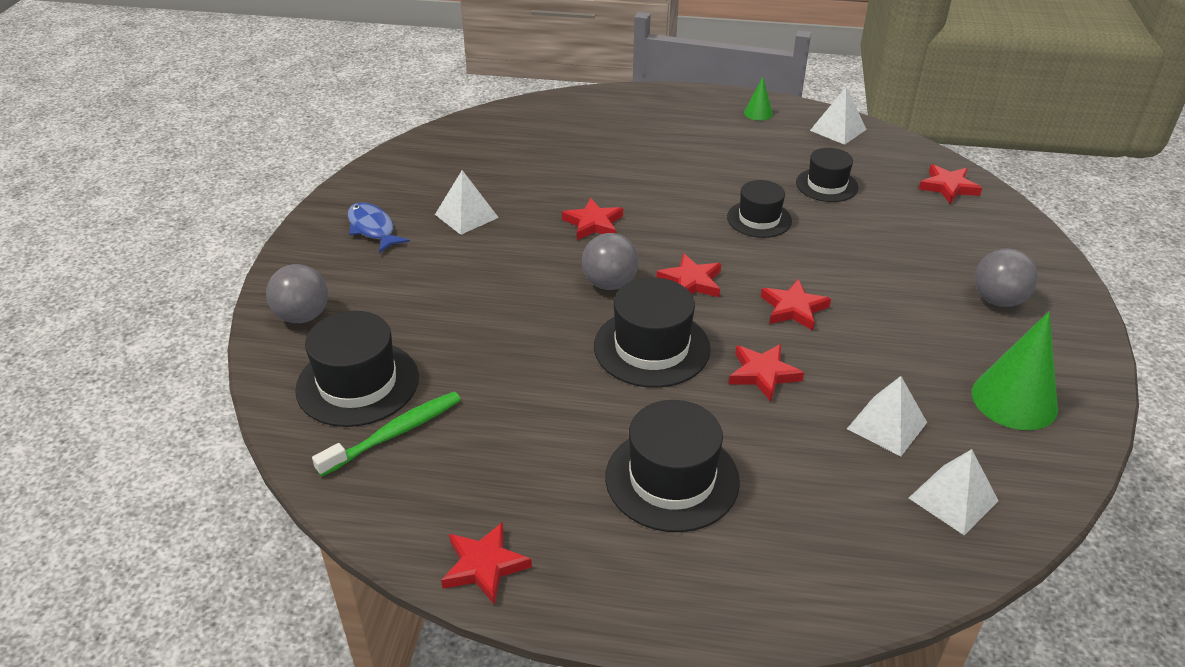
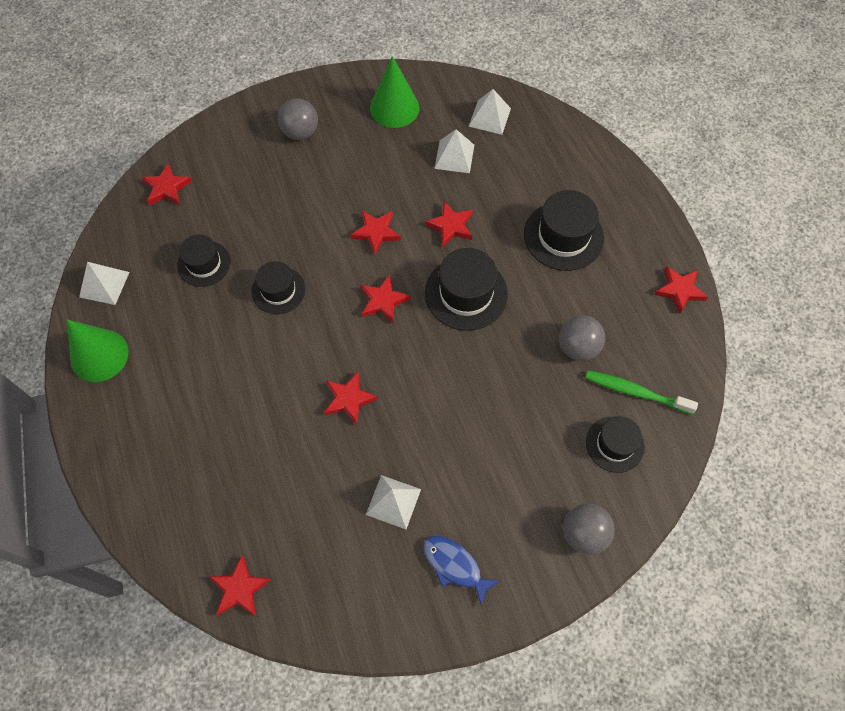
camera: 120 degrees left, 25 degrees up
black hat [295,311,419,427] -> black hat [586,416,645,473], size x0.65
blue fish [348,202,410,253] -> blue fish turned 105 degrees clockwise [424,536,500,606]
grey ball [582,233,639,290] -> grey ball moved to [559,315,605,361]
green cone [744,77,773,121] -> green cone [67,320,129,382], size x1.99
none -> red star [210,556,271,616]

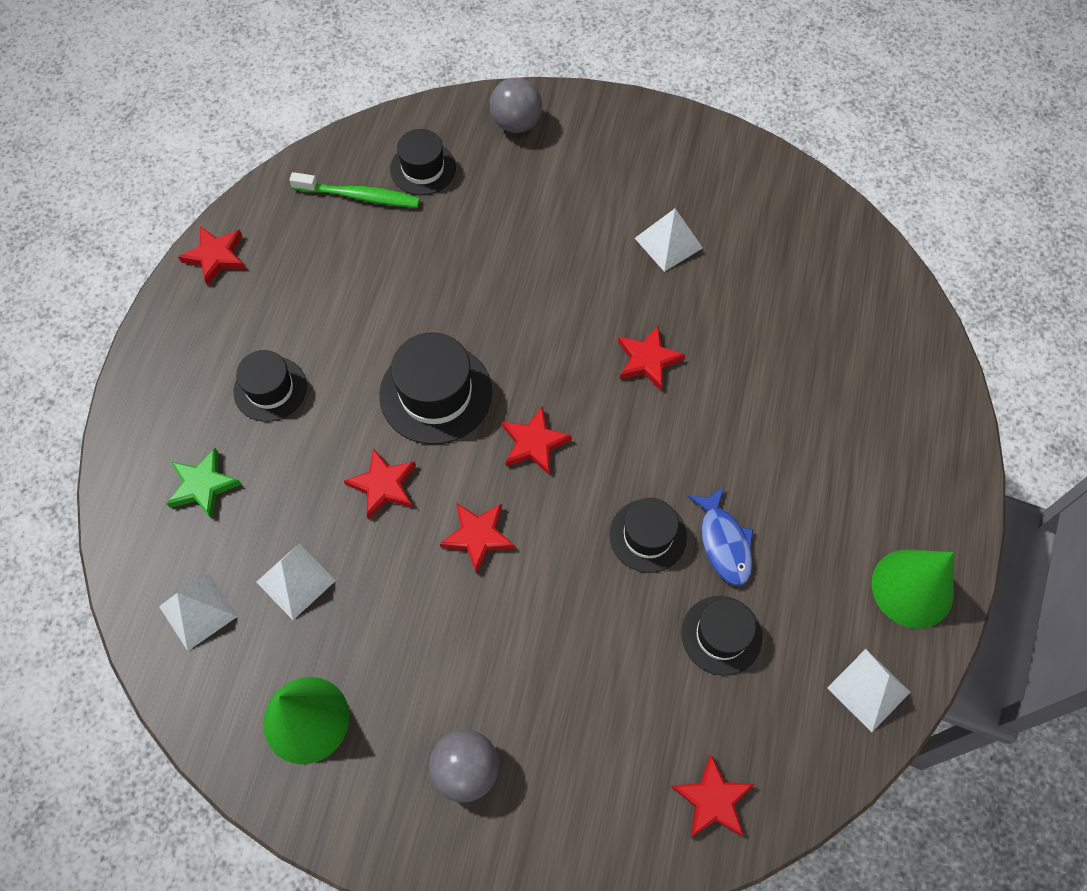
camera: 145 degrees left, 0 degrees up
red star [210,556,271,616] -> none
blue fish [424,536,500,606] -> blue fish moved to [688,487,753,586]
black hat [524,190,604,271] -> black hat [233,350,307,422], size x0.65
grey ball [559,315,605,361] -> none
green toothbrush [585,370,698,414] -> green toothbrush turned 45 degrees counterclockwise [290,172,420,208]
none -> green star [167,448,242,519]

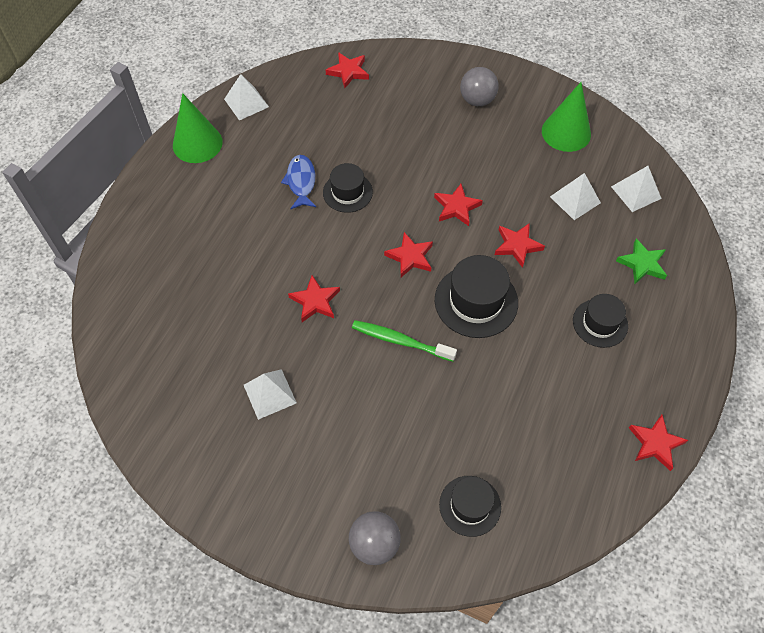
camera: 170 degrees left, 5 degrees down
green toothbrush [290,172,420,208] -> green toothbrush moved to [352,320,457,361]
black hat [681,596,762,676] -> none

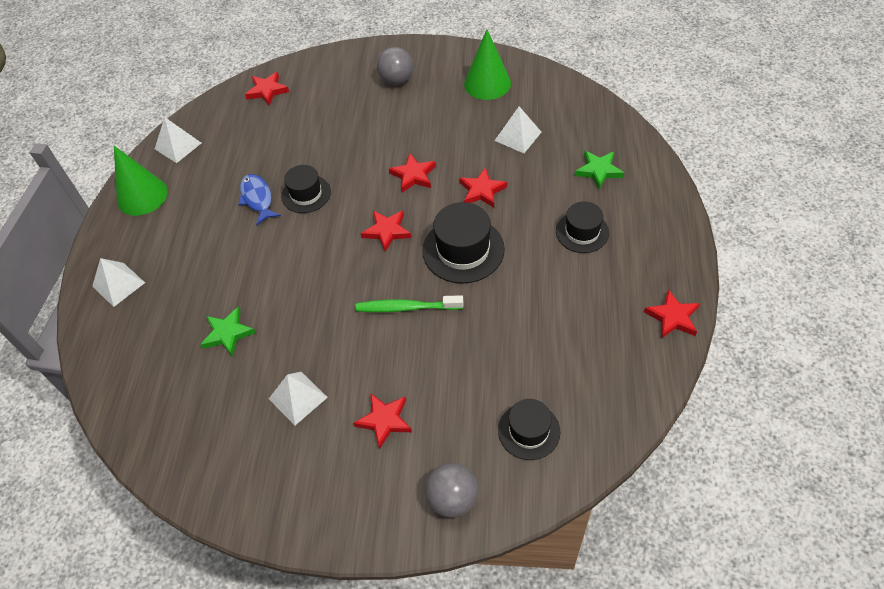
camera: 15 degrees left, 5 degrees down
red star [288,275,340,322] -> red star moved to [353,393,412,449]
white pyramid [611,166,662,212] -> white pyramid moved to [92,258,145,307]
none -> green star [200,307,256,357]

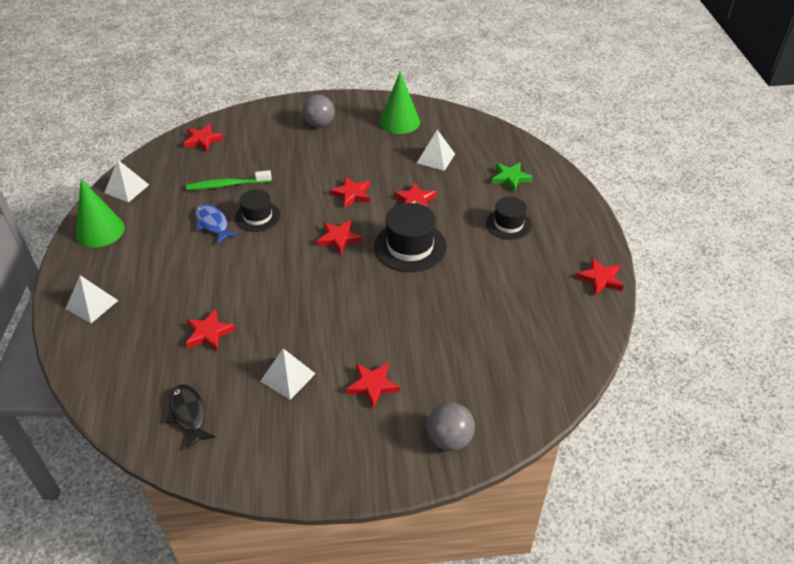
camera: 15 degrees left, 10 degrees down
green star [200,307,256,357] -> red star [186,309,236,351]
green toothbrush [355,295,463,312] -> green toothbrush moved to [186,170,272,190]
black hat [498,399,560,460] -> none
none -> black fish [166,384,216,449]

